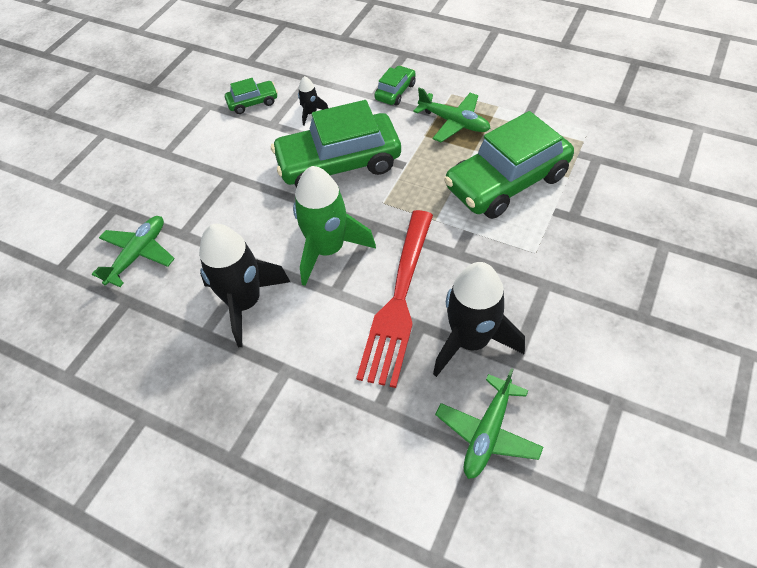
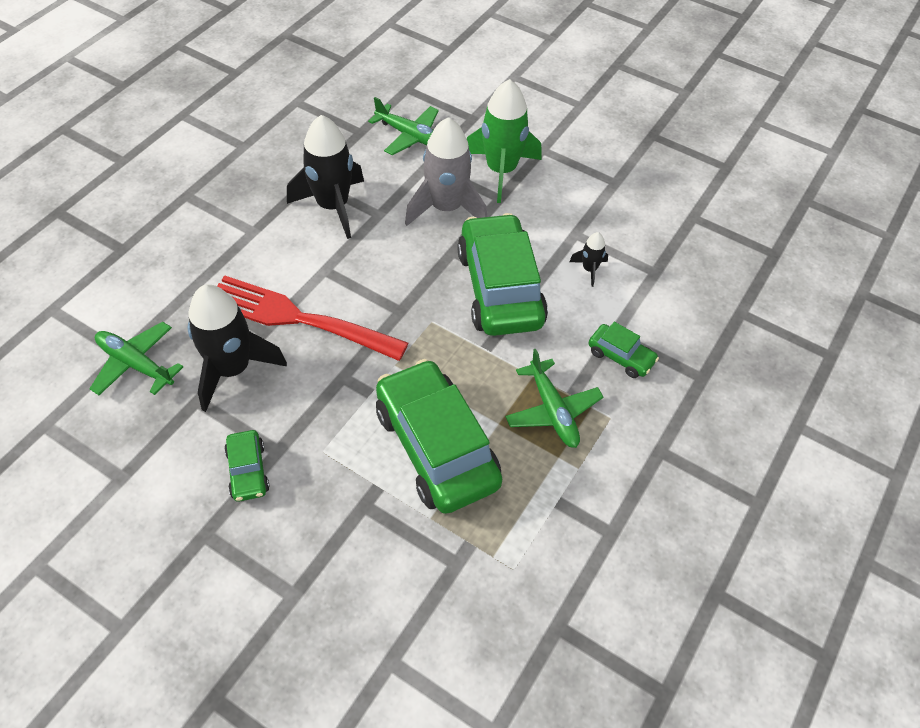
camera: 90 degrees right, 0 degrees up
green car [225,78,278,114] -> green car moved to [224,430,269,502]
green rocket [293,166,376,286] -> green rocket moved to [467,79,542,203]
green plane [414,88,491,142] -> green plane turned 60 degrees counterclockwise [505,349,603,448]
none -> grey rocket [405,117,487,226]

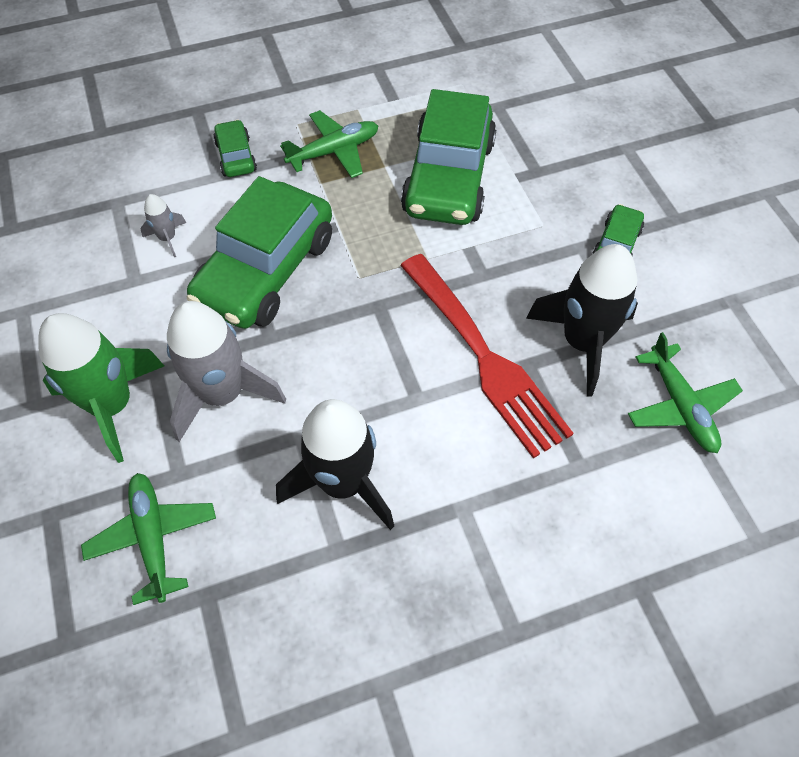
camera: 140 degrees left, 5 degrees up
green plane [505,349,603,448] -> green plane turned 45 degrees clockwise [280,110,378,178]
black rocket [569,232,608,287] -> grey rocket [141,194,186,257]

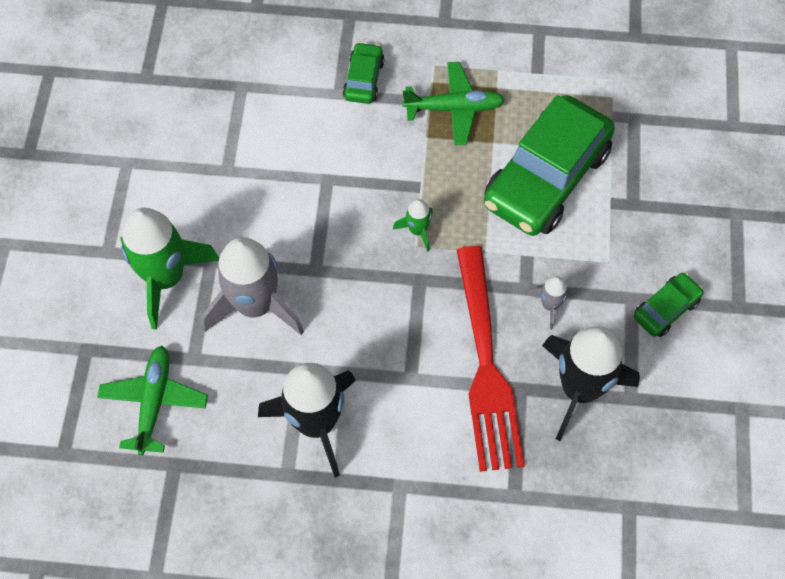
camera: 25 degrees right, 5 degrees up
grey rocket [141,194,186,257] -> grey rocket moved to [527,276,572,329]
green car [187,176,332,329] -> none
green plane [628,332,743,453] -> none
none -> green rocket [393,199,433,252]

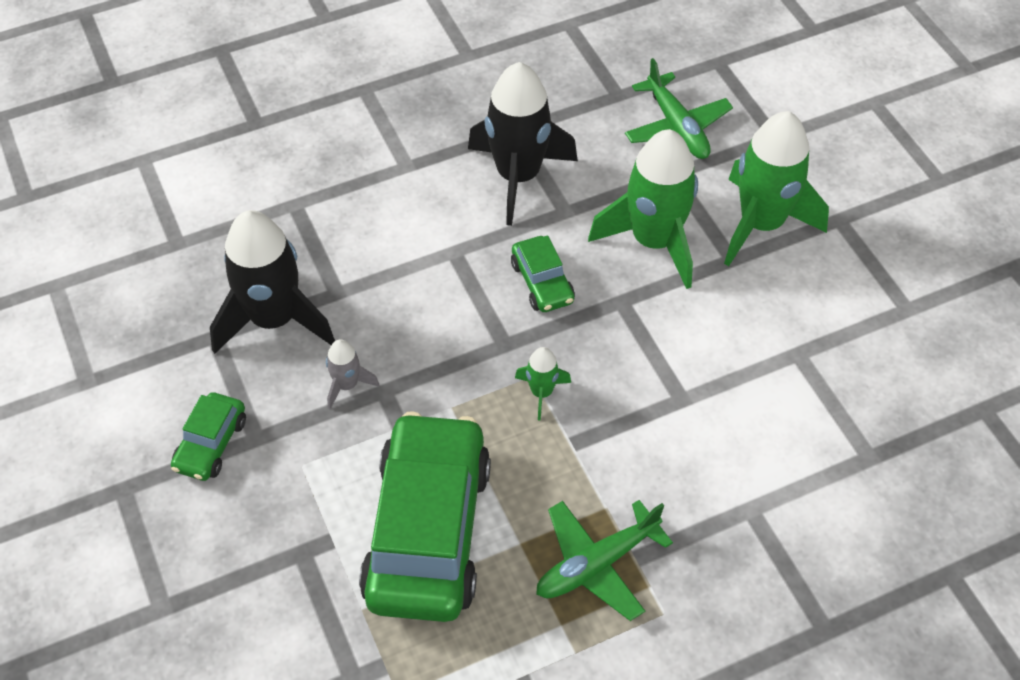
camera: 150 degrees right, 10 degrees down
grey rocket [202,237,304,335] -> green rocket [588,129,698,289]
green car [343,42,385,104] -> green car moved to [511,235,575,312]
red fork [457,246,525,472] -> none

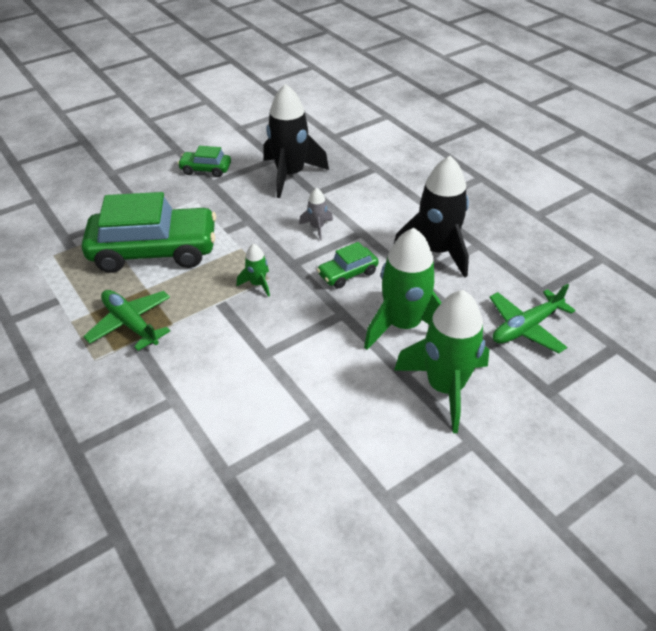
camera: 80 degrees right, 10 degrees down
grey rocket [326,339,379,409] -> grey rocket moved to [299,188,333,240]

